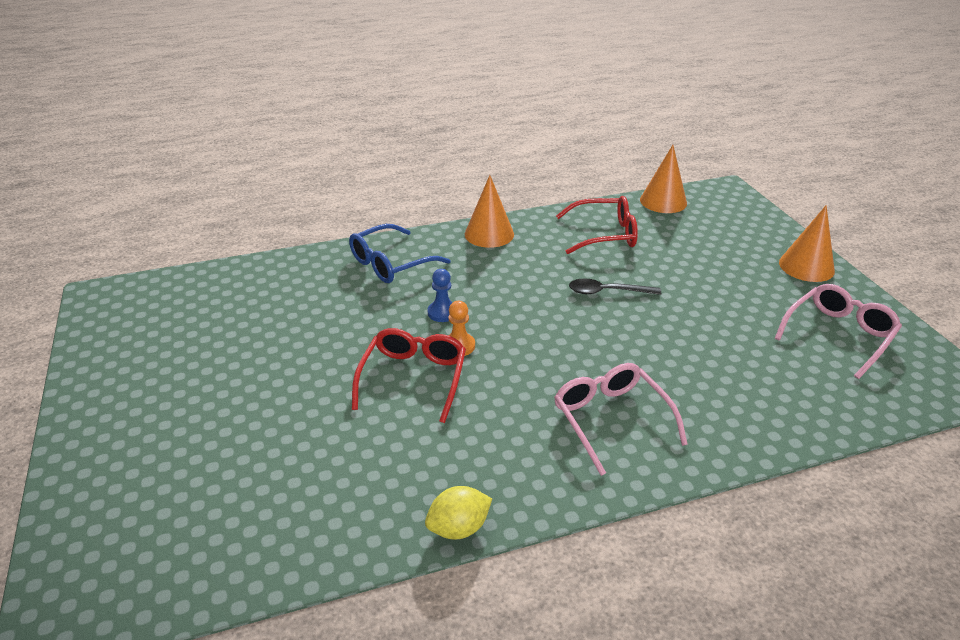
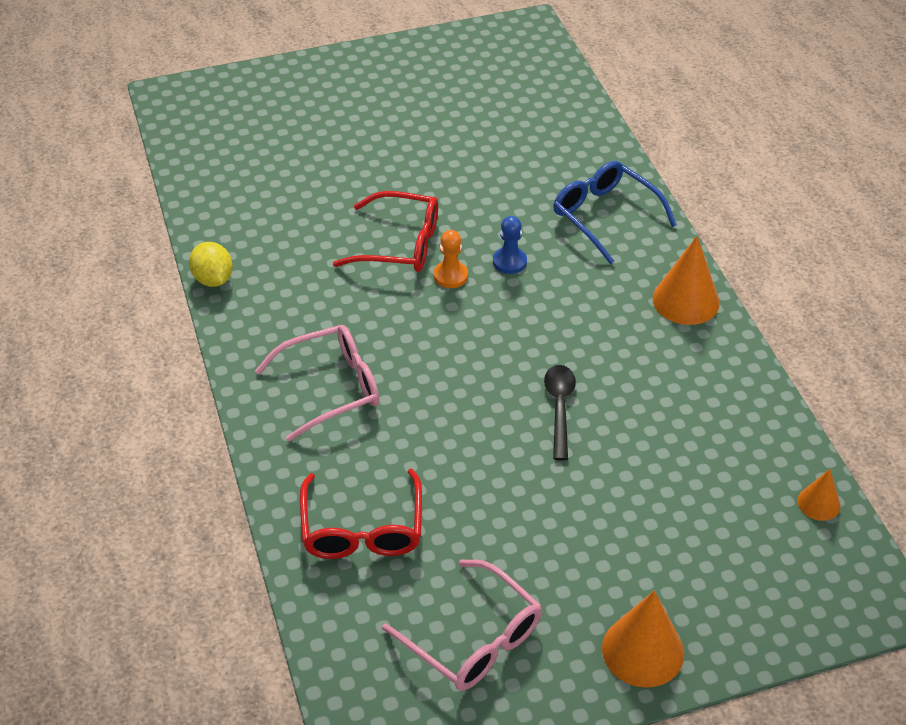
camera: 90 degrees right, 10 degrees up
red glasses [556,196,638,254] -> red glasses moved to [300,469,422,559]
orange cone [640,145,687,213] -> orange cone [798,469,841,521], size x0.56

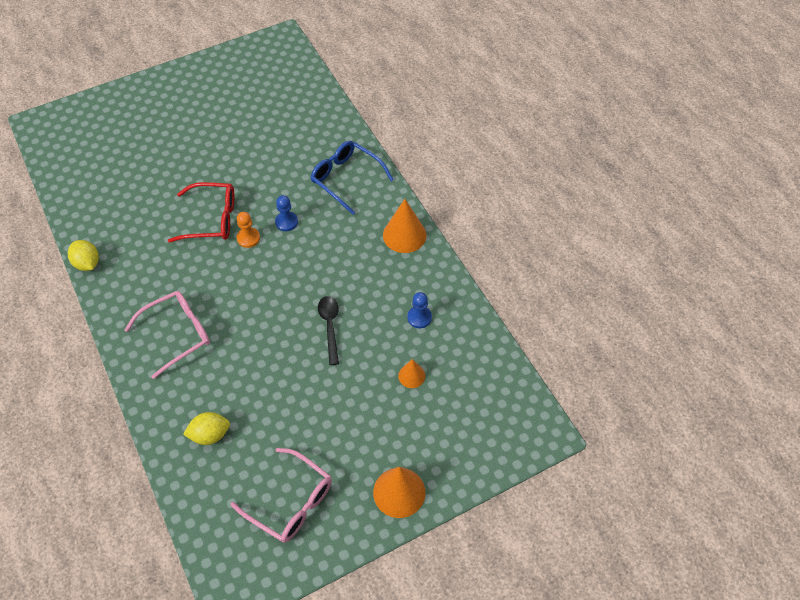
camera: 10 degrees left, 10 degrees up
red glasses [300,469,422,559] -> yellow lemon [183,412,230,445]
orange cone [798,469,841,521] -> orange cone moved to [398,359,425,388]
none -> blue pawn [407,292,432,328]

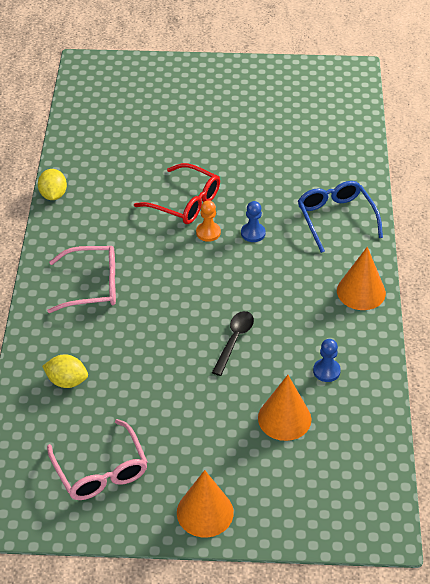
camera: 30 degrees right, 10 degrees down
orange cone [398,359,425,388] -> orange cone [258,375,311,441], size x1.78

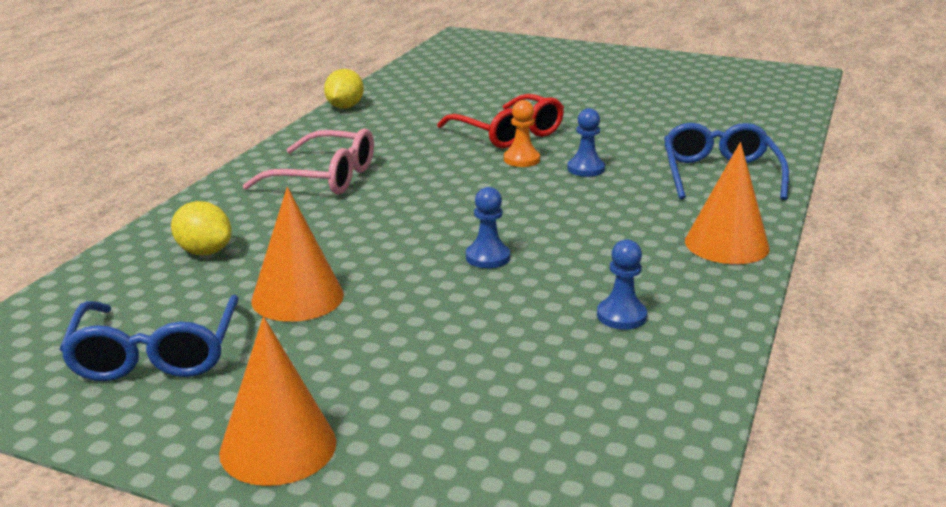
camera: 20 degrees right, 20 degrees down
pink glasses [47,419,148,500] -> blue glasses [59,295,239,381]
black spoon [212,311,254,376] -> blue pawn [466,187,510,268]
orange cone [258,375,311,441] -> orange cone moved to [251,187,344,322]

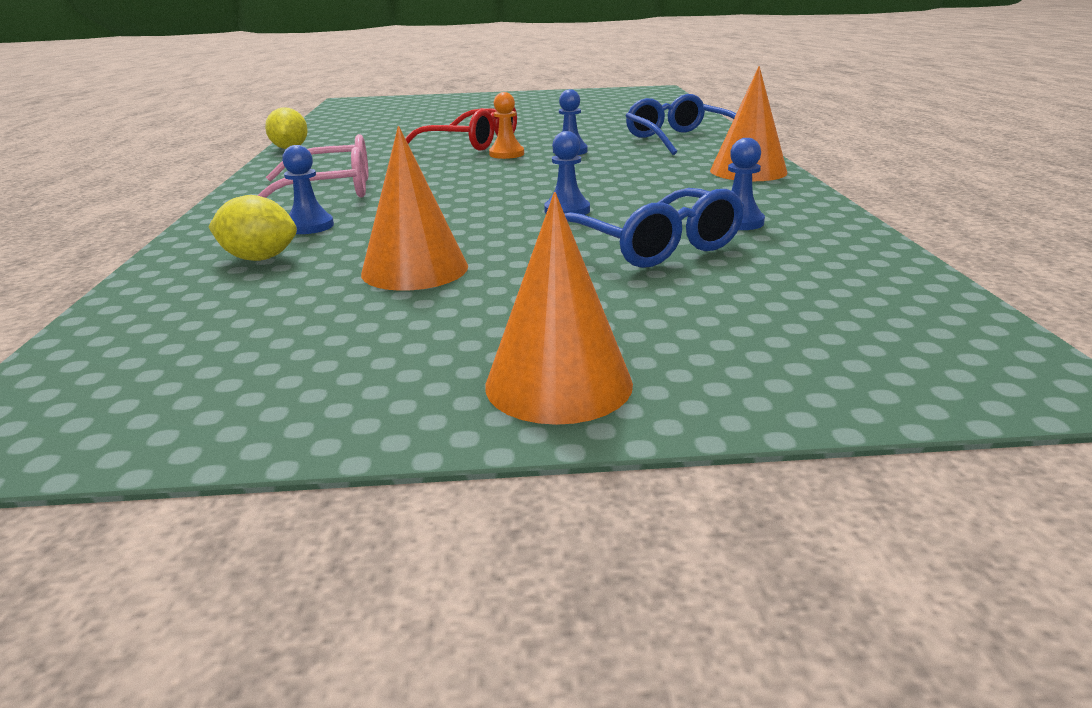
camera: 25 degrees left, 0 degrees up
blue glasses [59,295,239,381] -> blue glasses moved to [565,188,744,268]
none -> blue pawn [282,145,334,234]

